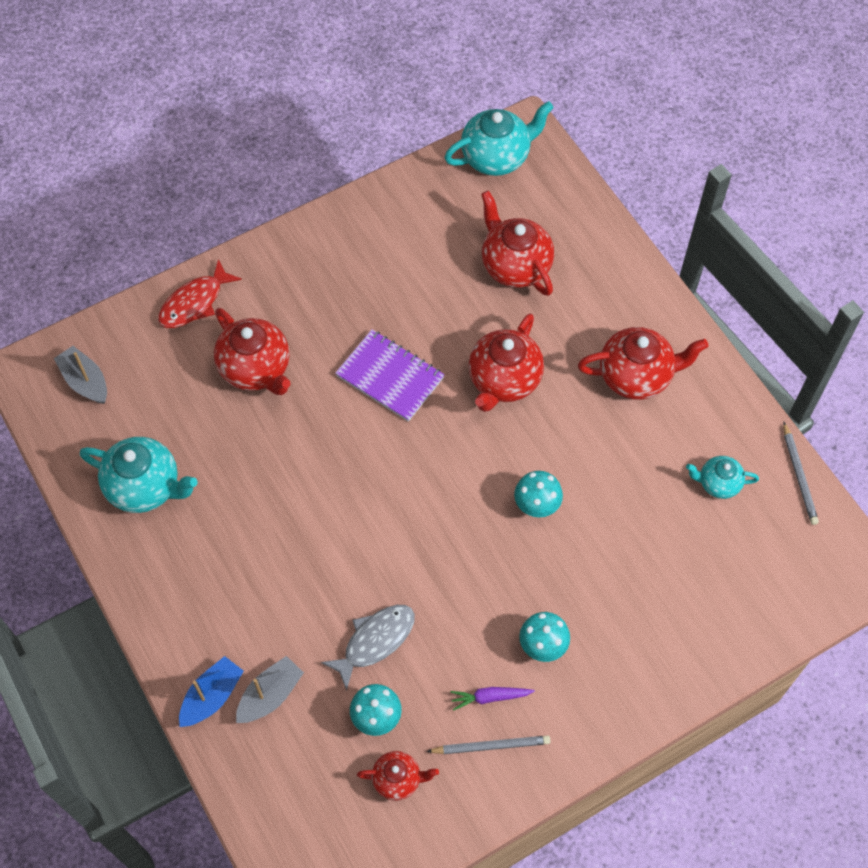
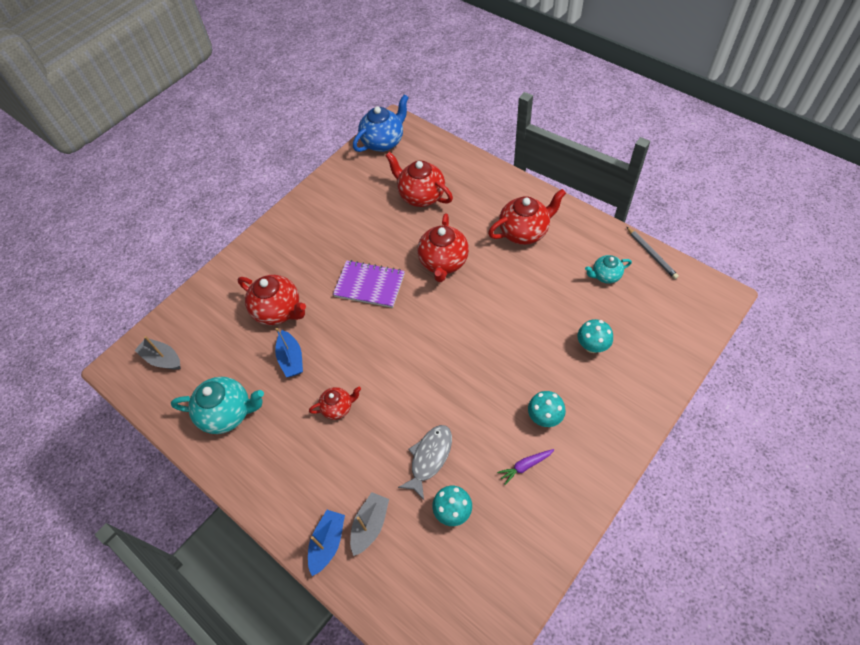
camera: 15 degrees left, 5 degrees down
red fish [158,259,242,328] -> none
red teapot [357,751,439,801] -> red teapot moved to [309,387,361,420]
grey pencil [426,735,551,754] -> none
turquoise teapot [444,101,554,176] -> blue teapot [353,94,409,152]
turquoise mushroom [514,471,563,517] -> turquoise mushroom moved to [578,319,613,353]
none -> blue boat [275,328,303,377]

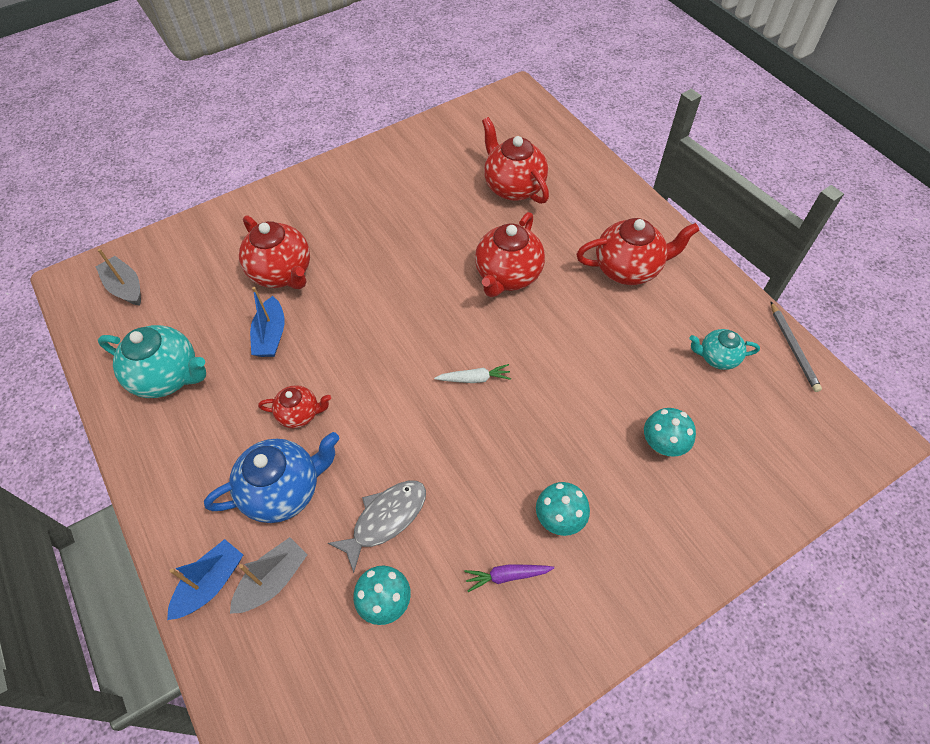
camera: 15 degrees right, 0 degrees up
purple notebook [333,260,405,308] -> none
blue teapot [353,94,409,152] -> blue teapot moved to [204,432,339,523]
none -> white carrot [434,364,511,383]

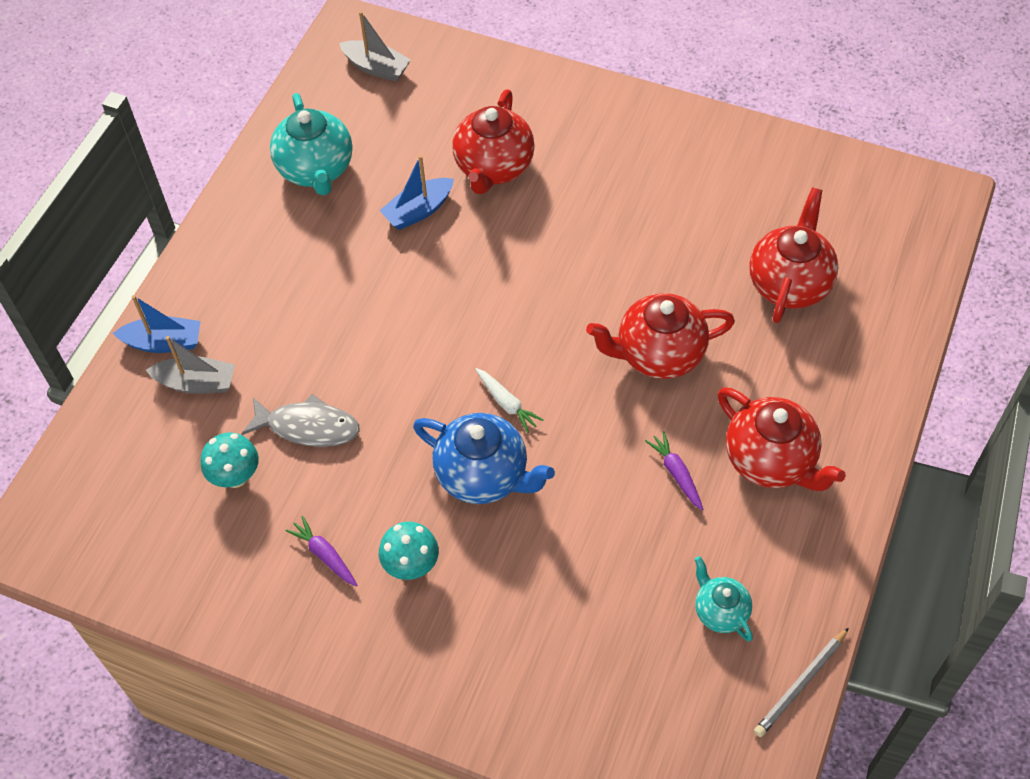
camera: 55 degrees right, 0 degrees up
grey boat [96,249,141,305] -> grey boat turned 105 degrees clockwise [339,11,411,82]
blue teapot [204,432,339,523] -> blue teapot moved to [413,413,555,504]
red teapot [258,385,331,429] -> none
turquoise mushroom [644,408,696,457] -> none
none -> purple carrot [645,431,703,510]

